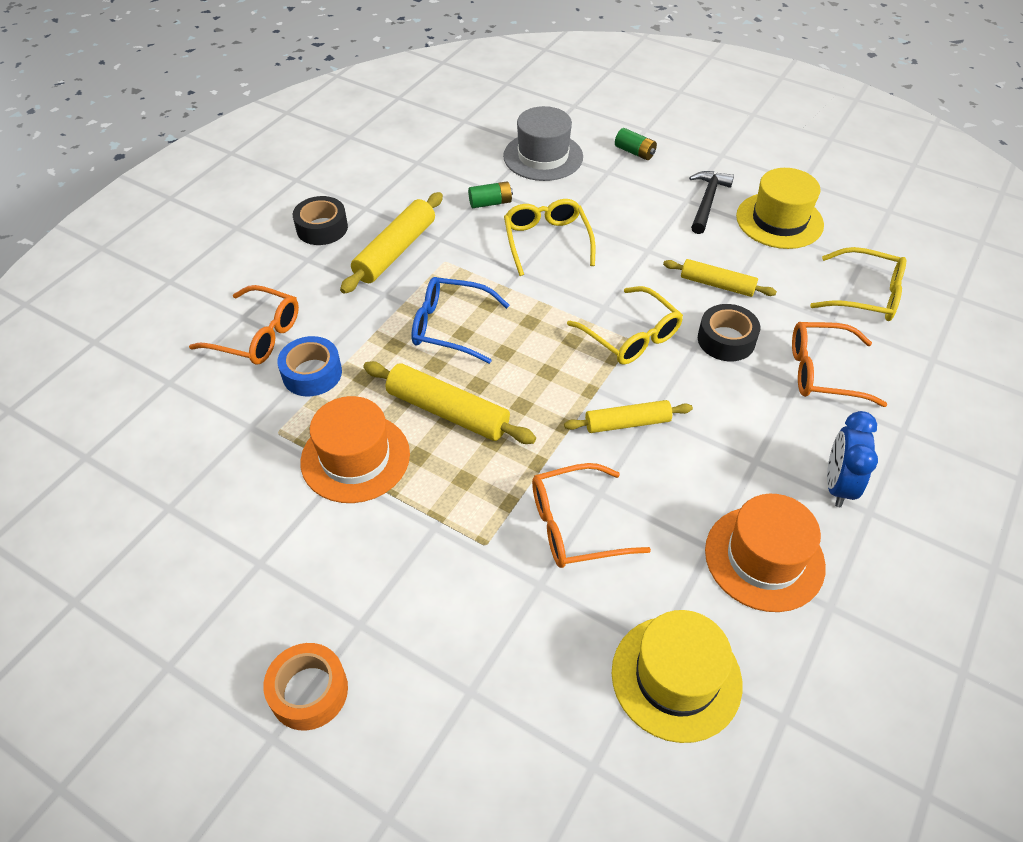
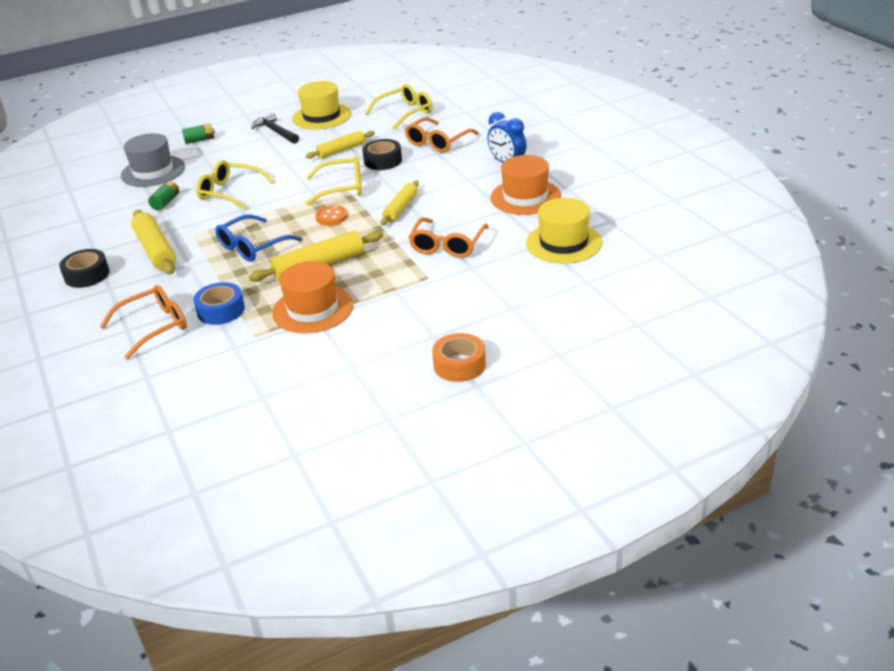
camera: 55 degrees left, 15 degrees down
none -> orange button [315,205,348,225]

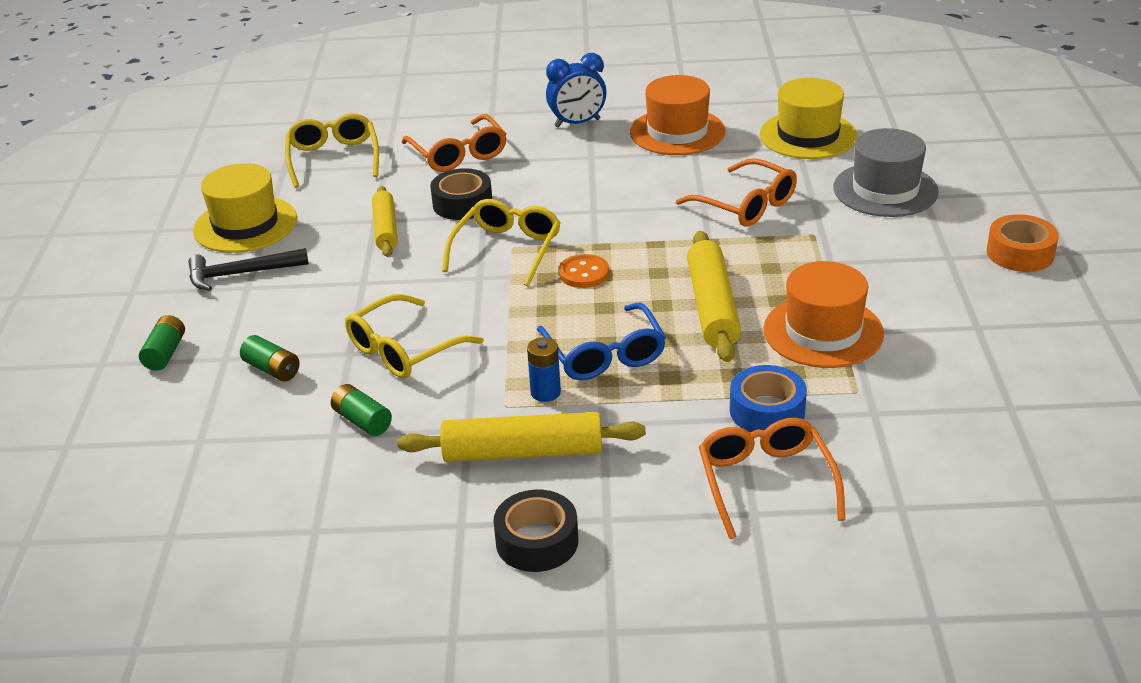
camera: 65 degrees left, 0 degrees up
grey hat [121,133,185,187] -> grey hat moved to [833,128,939,217]
yellow rolling pin [380,181,419,225] -> none
none -> green battery [240,335,300,381]
none -> blue battery [527,337,561,402]

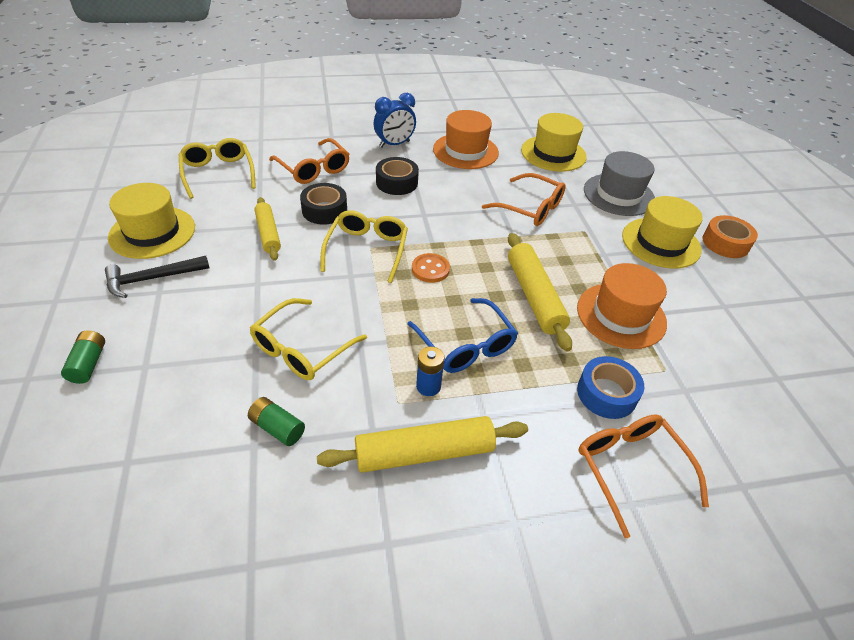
camera: 15 degrees left, 10 degrees up
green battery [240,335,300,381] -> none
black tape [493,490,578,572] -> black tape moved to [376,157,419,195]
none -> yellow hat [622,196,703,269]

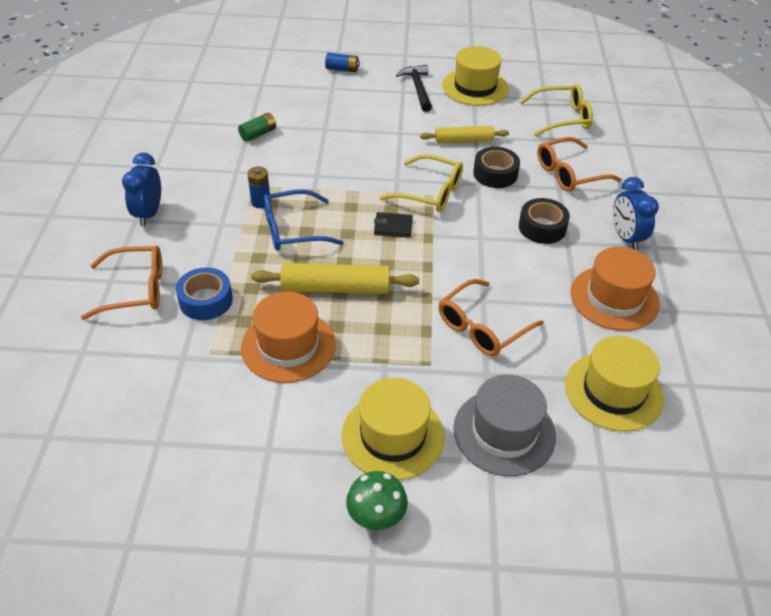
camera: 105 degrees right, 0 degrees up
green battery [61,331,105,384] -> blue battery [325,53,360,72]
yellow glasses [250,298,367,380] -> none
yellow rolling pin [317,416,528,473] -> none
orange button [412,253,450,283] -> black wallet [374,212,413,238]
orange tape [702,215,758,258] -> green mushroom [346,471,408,530]
none -> blue clock [122,152,161,226]

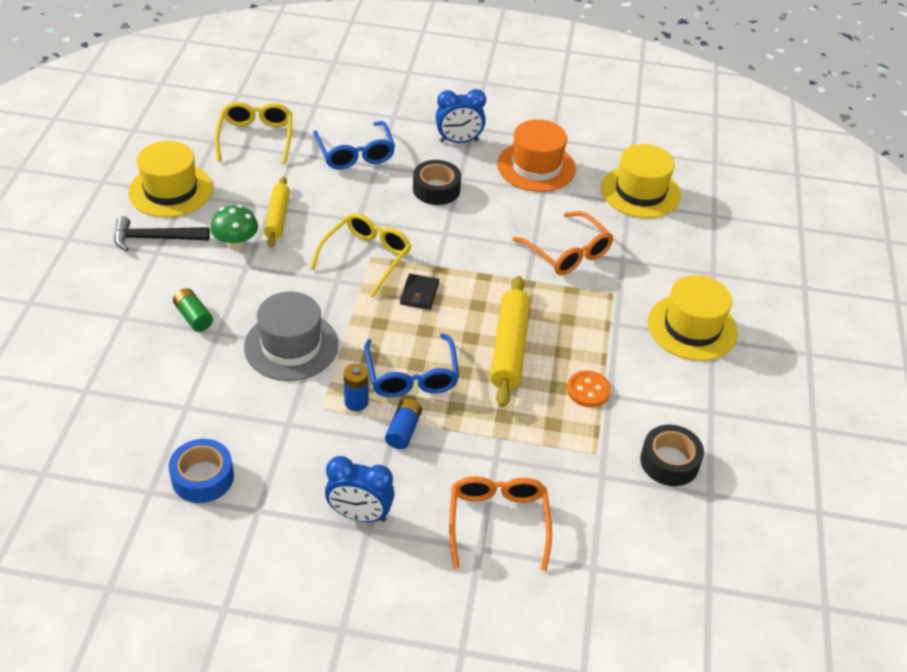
camera: 85 degrees left, 0 degrees up
blue tape [176,268,233,320] -> blue tape moved to [169,439,234,503]
green battery [238,113,276,142] -> green battery moved to [173,288,213,332]
orange hat [241,292,336,383] -> orange button [567,371,611,407]
blue battery [325,53,360,72] -> blue battery moved to [385,398,422,449]
green mushroom [346,471,408,530] -> green mushroom moved to [211,205,258,250]
grey hat [453,375,556,476] -> grey hat moved to [244,292,338,381]
black tape [473,147,520,188] -> black tape moved to [640,425,704,486]
orange glasses [537,137,622,192] -> blue glasses [313,121,395,169]

